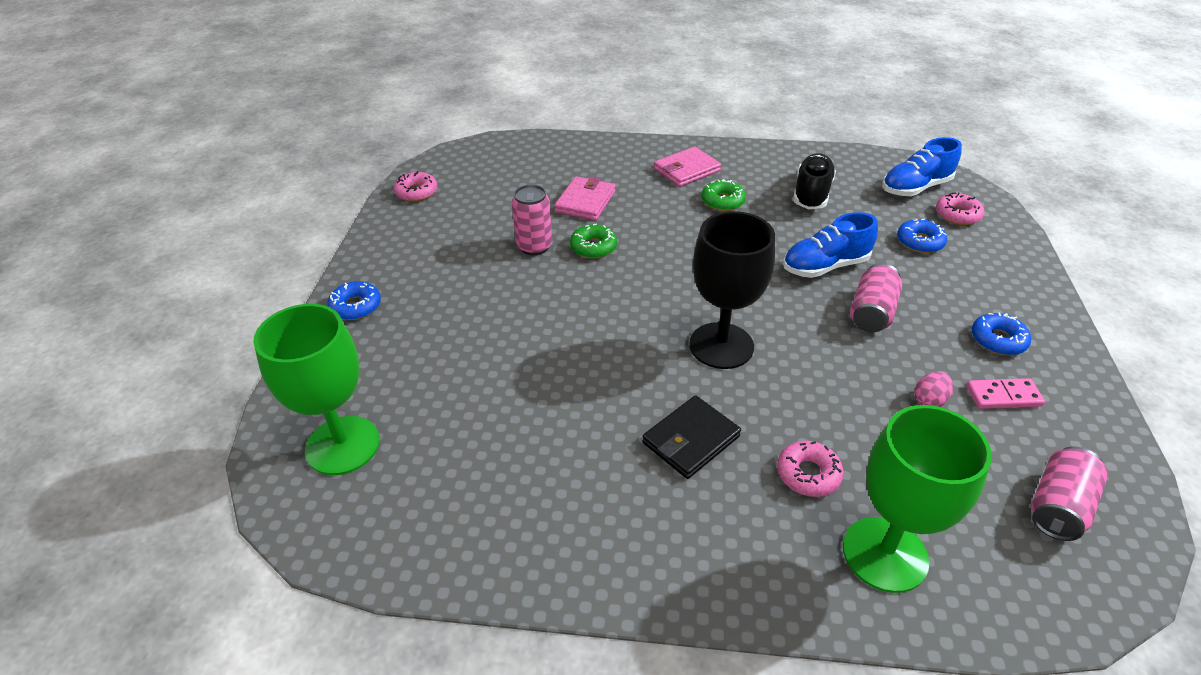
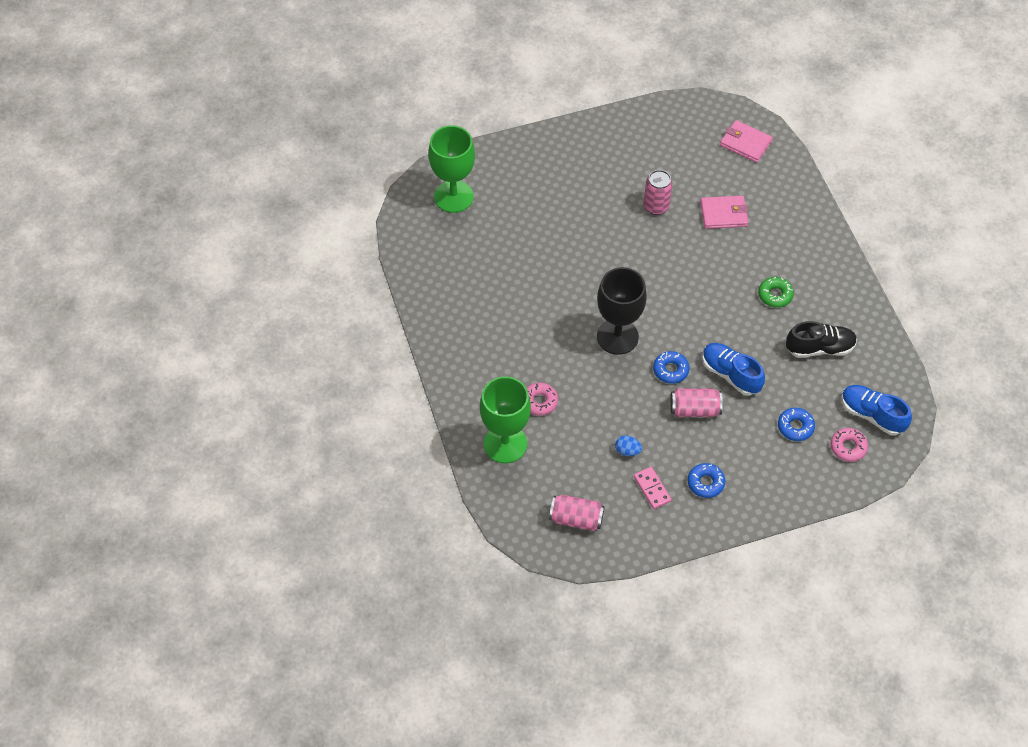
camera: 65 degrees right, 15 degrees up
blue donut [328,281,381,320] -> blue donut moved to [653,351,690,384]
pink donut [394,171,438,202] -> none
green donut [570,223,617,259] -> none
black wallet [642,395,741,479] -> none
pink wallet [654,146,721,187] -> pink wallet moved to [720,120,773,163]
pink egg [915,372,953,407] -> blue egg [615,435,642,456]

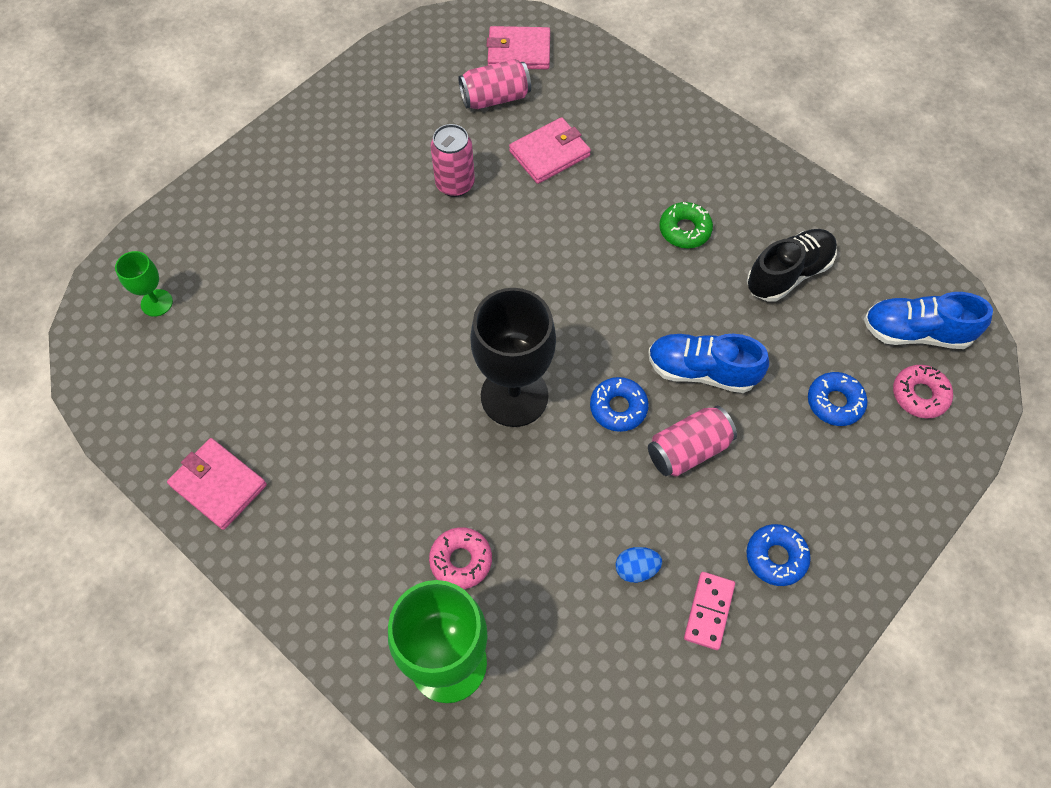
camera: 30 degrees left, 5 degrees up
green goblet [429,125,475,213] -> green goblet [115,251,173,317], size x0.48
pink can [549,495,605,531] -> pink can moved to [458,59,531,109]
pink domino [634,467,672,509] -> pink domino turned 75 degrees clockwise [684,572,735,650]
none -> pink wallet [167,438,267,530]

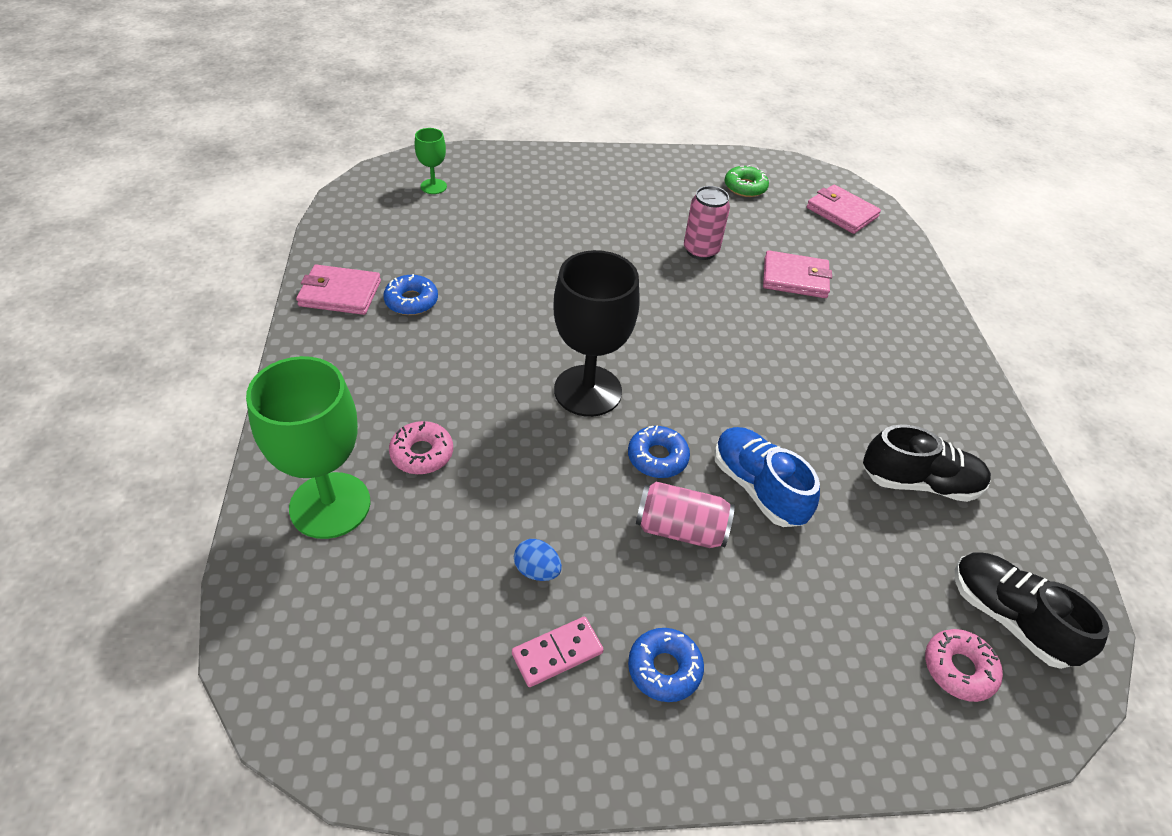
camera: 40 degrees right, 15 degrees down
pink wallet [167,438,267,530] -> pink wallet turned 75 degrees counterclockwise [296,265,381,315]
pink can [458,59,531,109] -> none
green donut [659,202,713,248] -> green donut moved to [724,165,769,197]
blue donut [808,372,867,426] -> blue donut moved to [383,274,438,315]
blue shoe [864,292,993,349] -> black shoe [955,553,1110,669]

